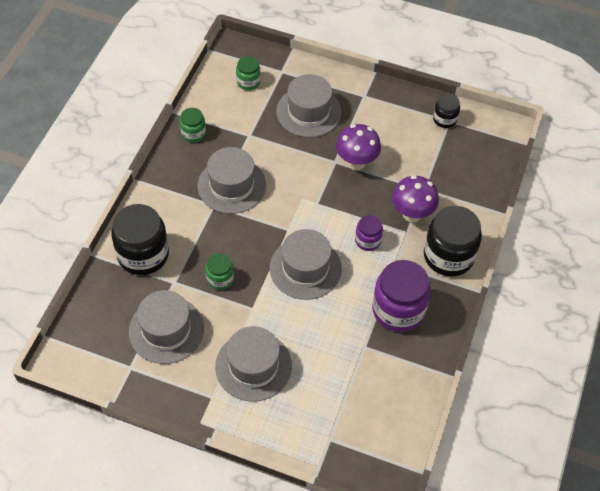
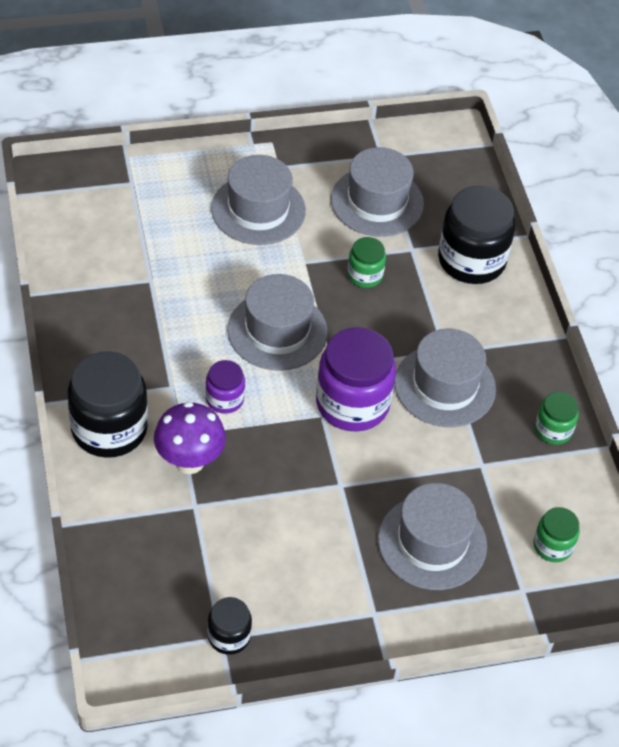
camera: 145 degrees right, 5 degrees down
purple mushroom [336,124,381,170] -> none
purple jar [372,260,431,332] -> purple jar moved to [316,327,396,432]

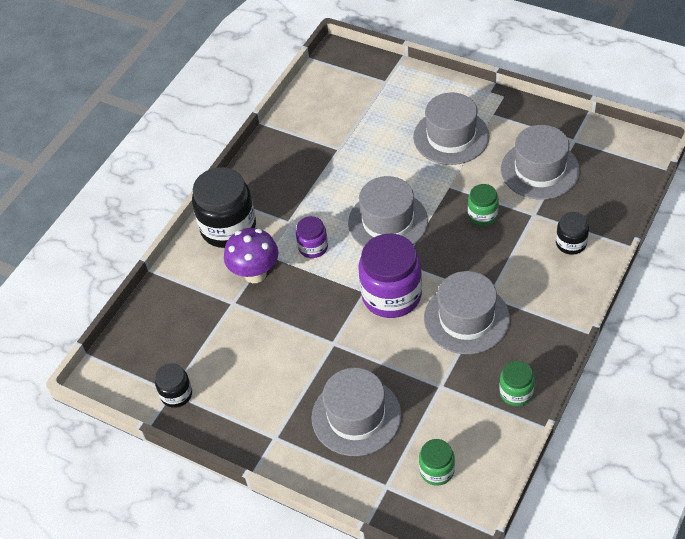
camera: 50 degrees right, 0 degrees up
black jar [438,186,515,284] -> black jar [556,212,589,255], size x0.52

